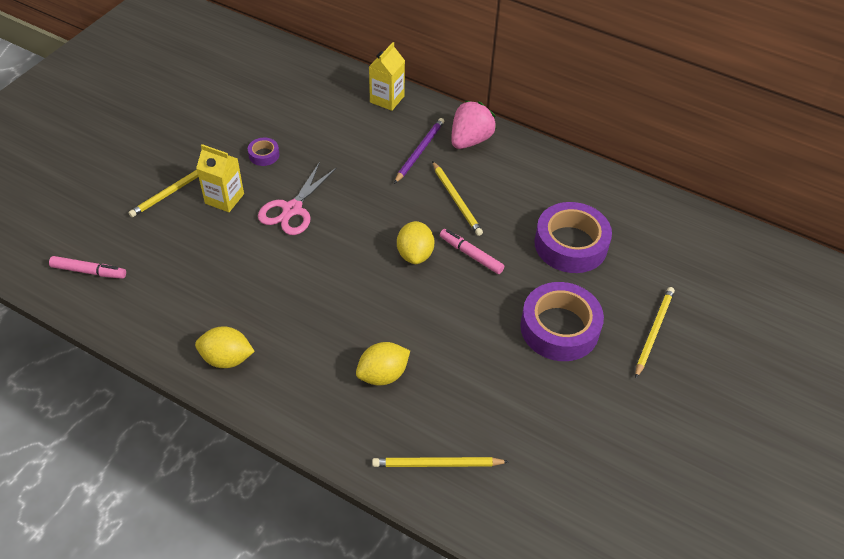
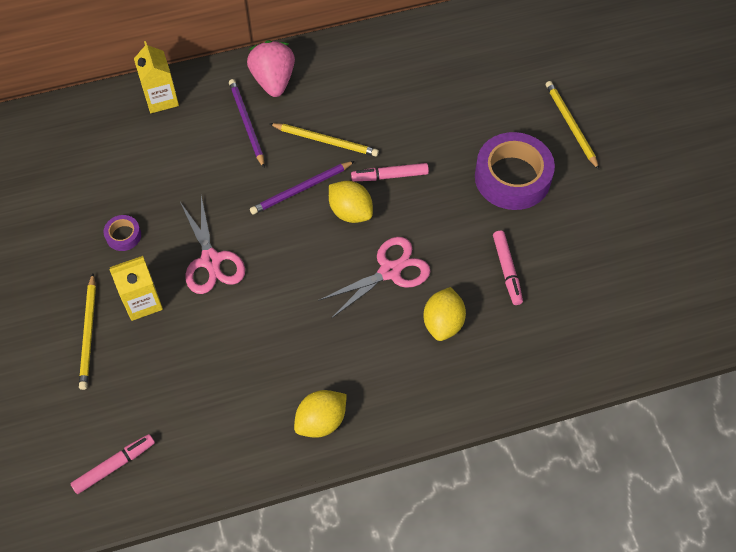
camera: 45 degrees left, 10 degrees up
yellow pencil [372,457,509,467] -> none
purple tape [534,202,612,273] -> none
none -> purple pencil [250,161,355,215]
none -> pink scissors [318,237,430,319]
none -> pink marker [493,231,523,305]

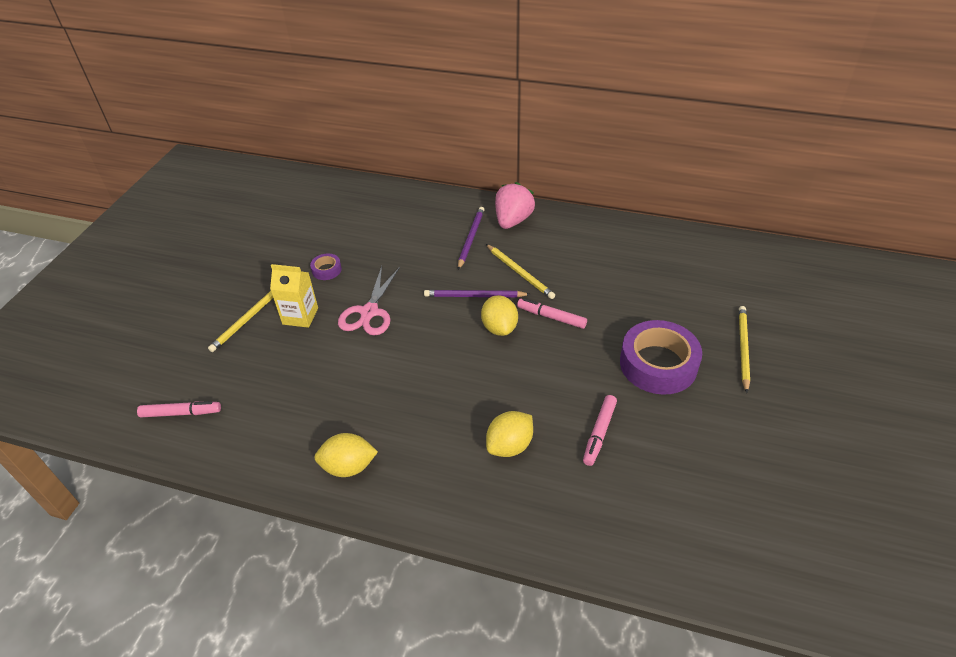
camera: 35 degrees right, 15 degrees down
yellow carton [134,41,179,113] -> none
pink scissors [318,237,430,319] -> none

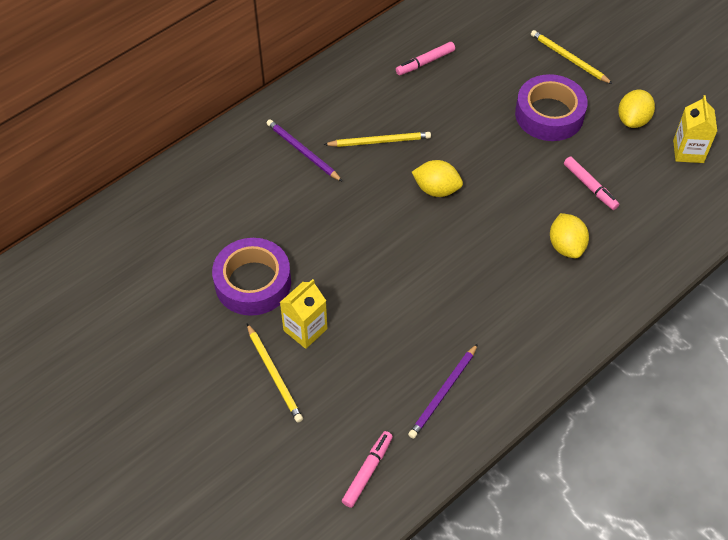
camera: 60 degrees left, 10 degrees up
purple tape [310,254,342,280] -> purple tape [212,238,291,316], size x2.23
yellow lemon [314,433,378,477] -> yellow lemon moved to [618,90,655,128]
pink scissors [338,266,400,336] -> none
purple pencil [424,290,530,298] -> purple pencil moved to [408,344,478,439]
pink strawberry [495,182,535,229] -> none
pink marker [517,298,587,329] -> pink marker moved to [396,42,455,75]
none -> yellow carton [673,95,717,163]

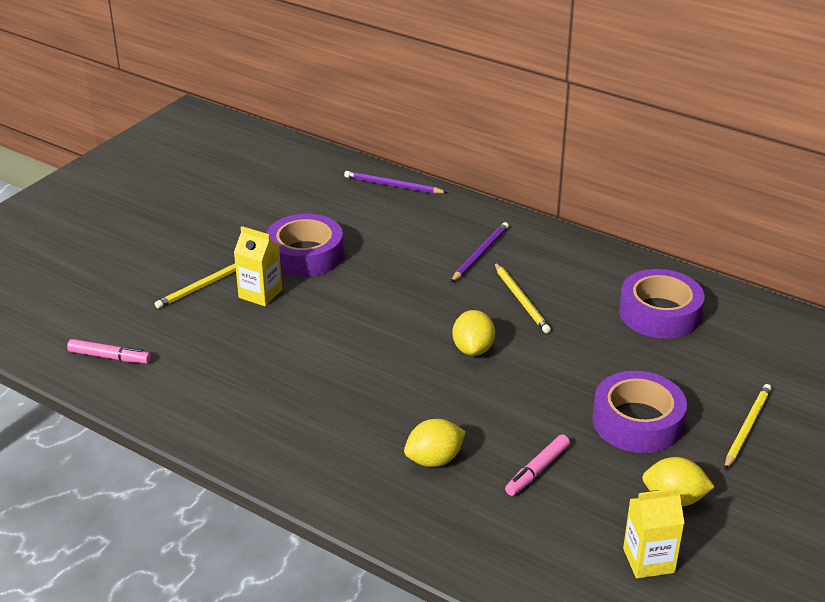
camera: 75 degrees right, 20 degrees down
pink marker [396,42,455,75] -> purple tape [619,269,705,339]
purple pencil [408,344,478,439] -> purple pencil moved to [344,171,448,194]

